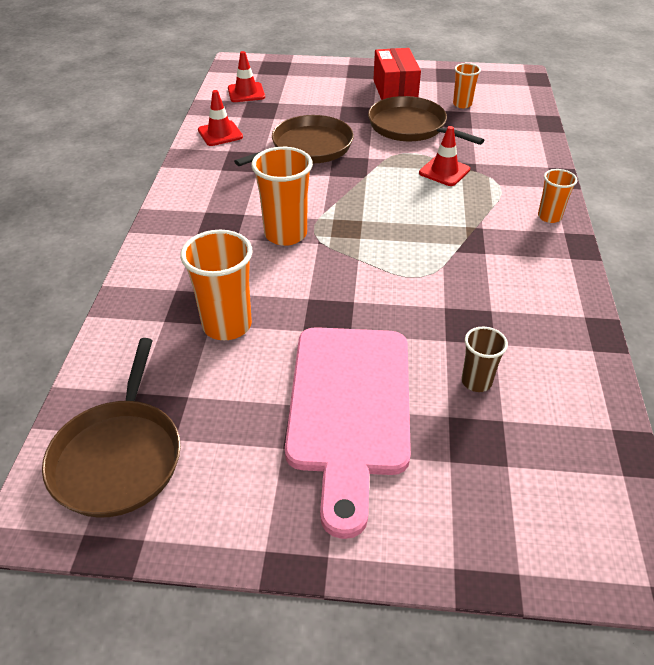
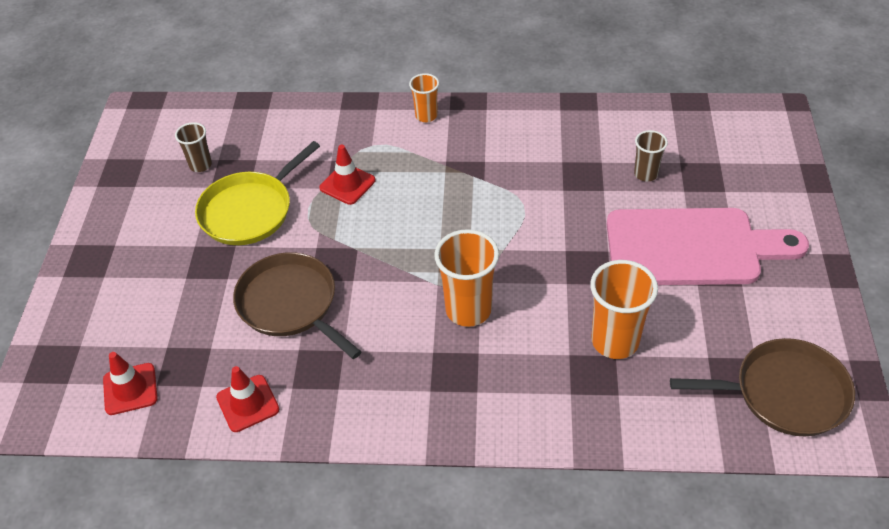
camera: 90 degrees left, 5 degrees up
brown pan [368,96,484,145] -> yellow pan [195,141,320,245]
red box [373,48,421,100] -> none
orange cup [453,63,481,108] -> brown cup [175,122,212,172]

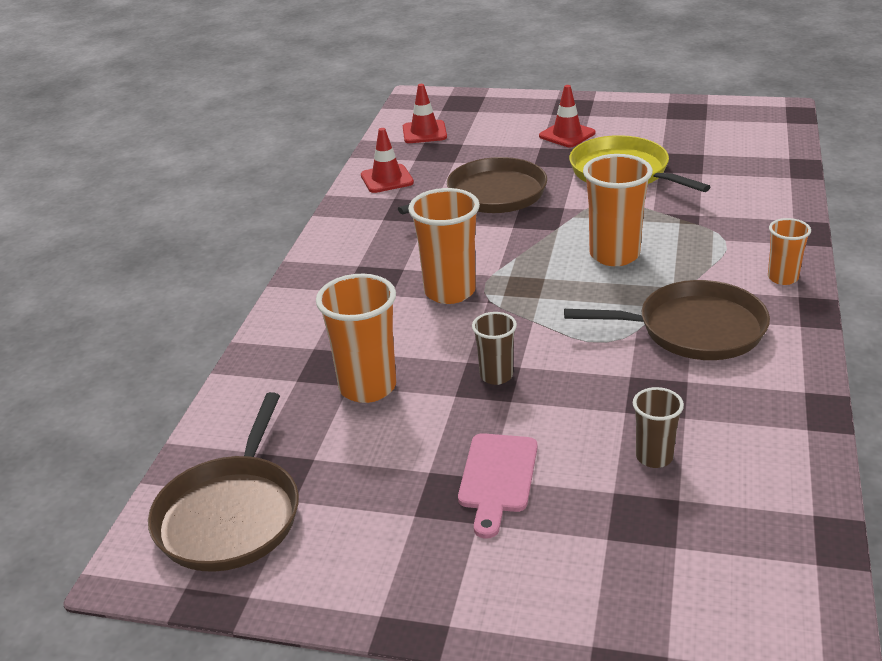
camera: 100 degrees right, 15 degrees down
brown cup [175,122,212,172] -> brown cup moved to [472,312,517,385]
red traffic cone [319,145,375,205] -> red traffic cone moved to [539,85,595,147]
pink cutting board [606,208,809,285] -> pink cutting board [458,433,537,539], size x0.49
none -> brown pan [564,280,770,360]
none -> orange cup [583,154,653,266]

